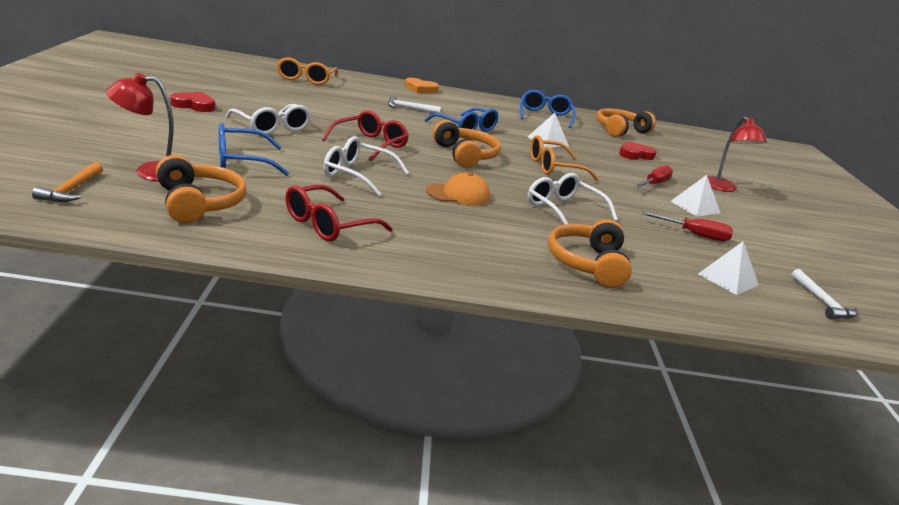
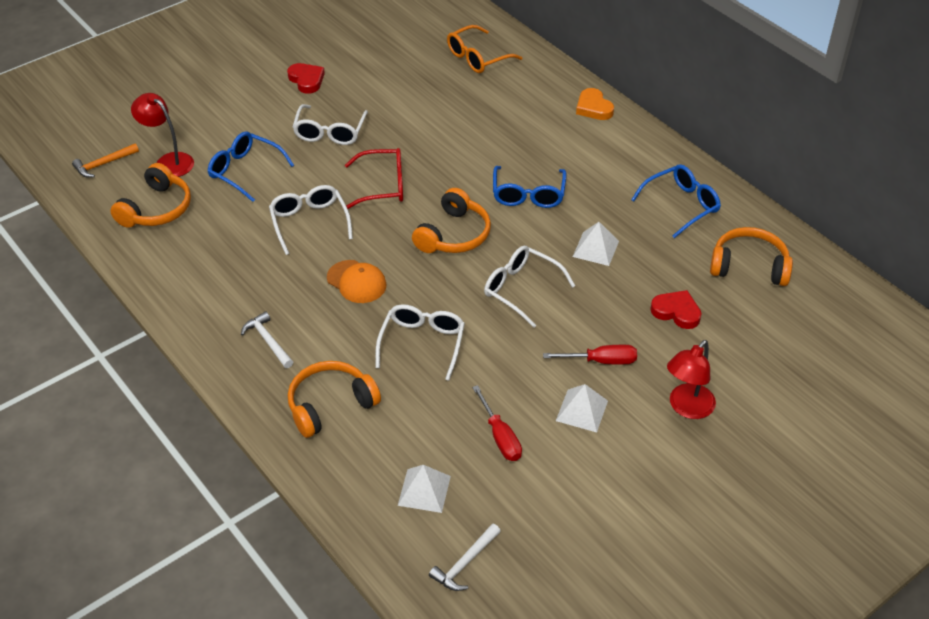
camera: 55 degrees right, 20 degrees up
red glasses [285,185,393,241] -> none
white hammer [388,96,441,113] -> white hammer moved to [241,311,293,368]
orange glasses [530,135,599,182] -> white glasses [484,246,575,328]

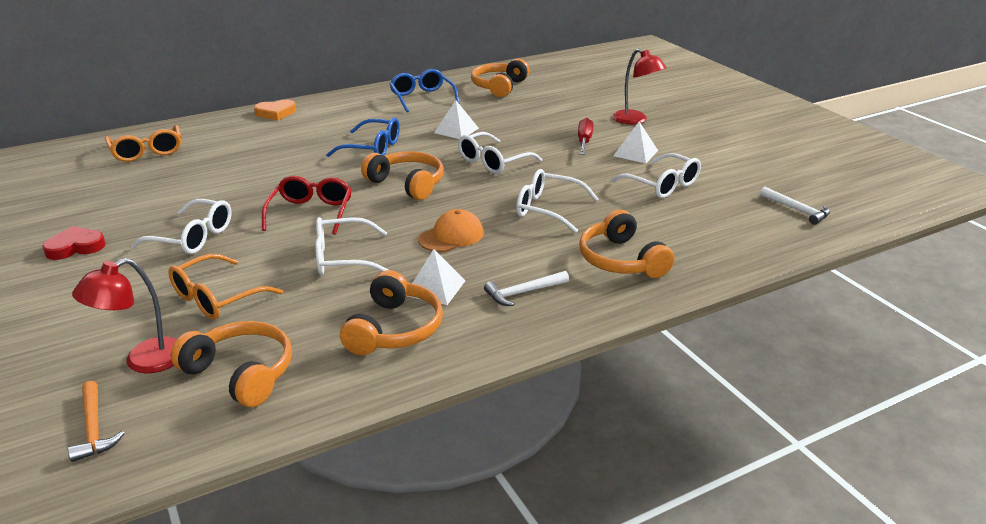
camera: 80 degrees left, 15 degrees down
blue glasses [208,131,294,202] -> orange glasses [168,254,283,320]
white pyramid [398,465,451,513] -> white pyramid moved to [408,249,465,305]
red screwdriver [472,385,522,461] -> white glasses [610,153,701,198]
red heart [650,290,702,329] -> none
none -> orange headphones [340,270,443,355]

